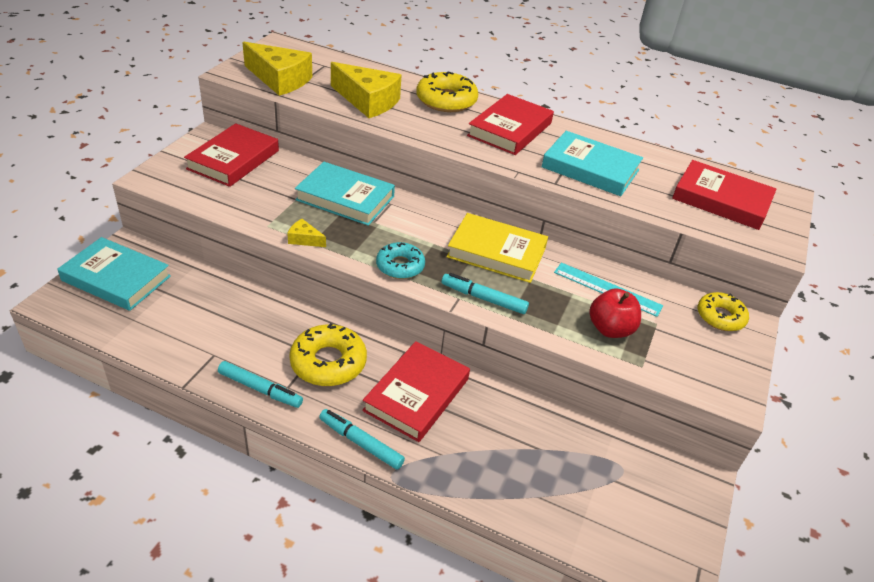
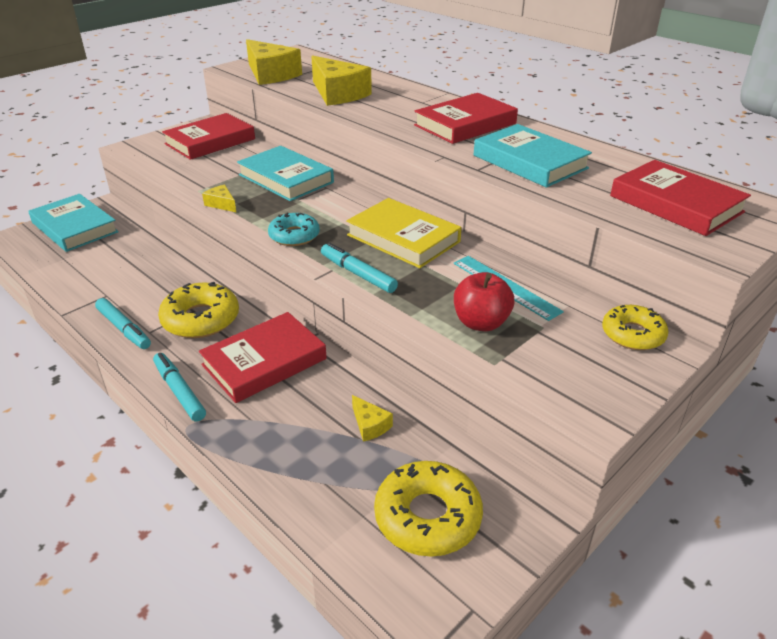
camera: 25 degrees right, 5 degrees down
yellow donut [416,72,478,112] -> yellow donut moved to [374,461,483,557]
none -> yellow cheese [352,395,393,442]

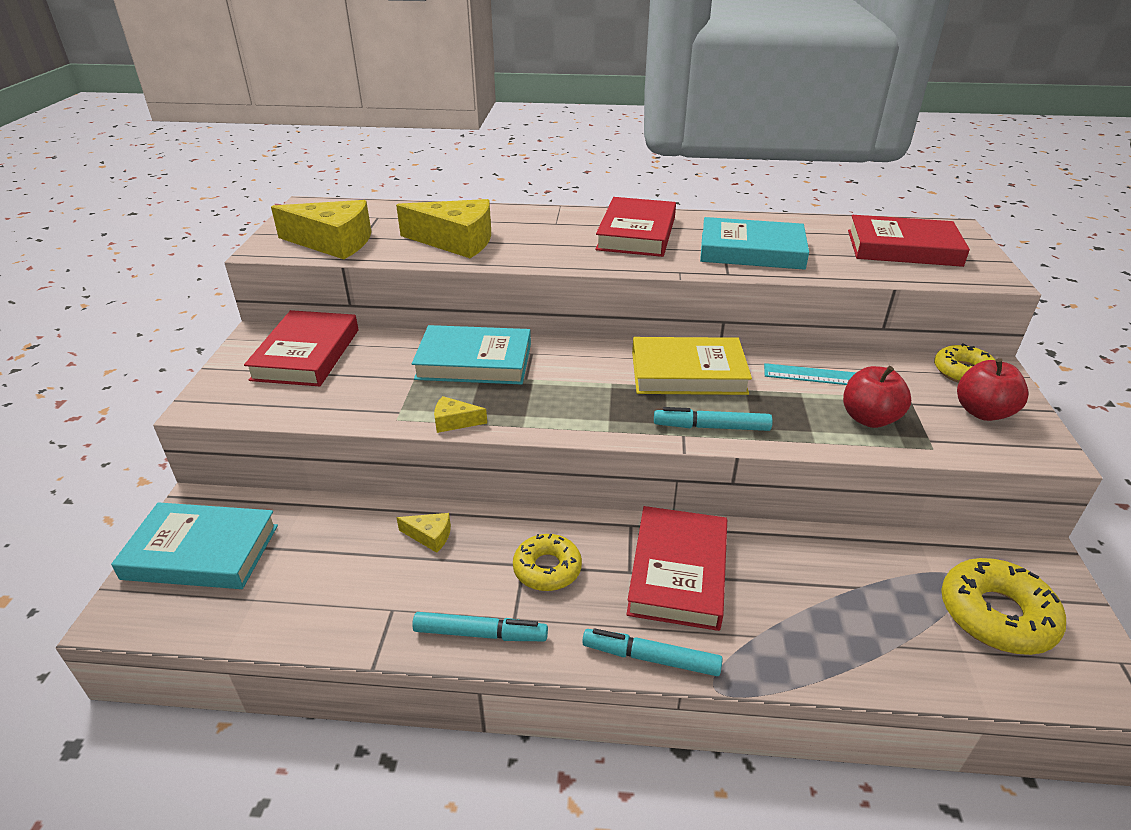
camera: 40 degrees left, 0 degrees up
yellow donut [158,282,239,338] -> yellow donut [513,534,582,591], size x0.67
turquoise donut [268,213,320,246] -> none
yellow cheese [352,395,393,442] -> yellow cheese moved to [396,513,451,553]
none -> red apple [957,358,1029,421]

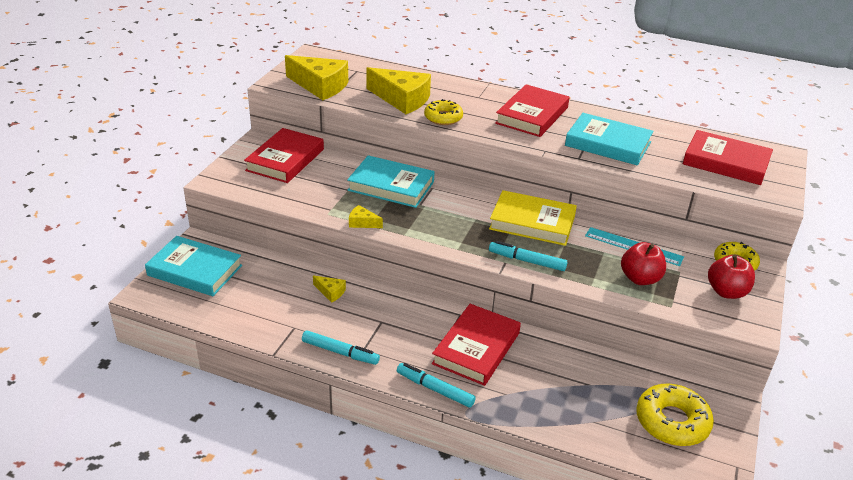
camera: 15 degrees right, 0 degrees up
yellow donut [513,534,582,591] -> yellow donut moved to [424,99,463,125]

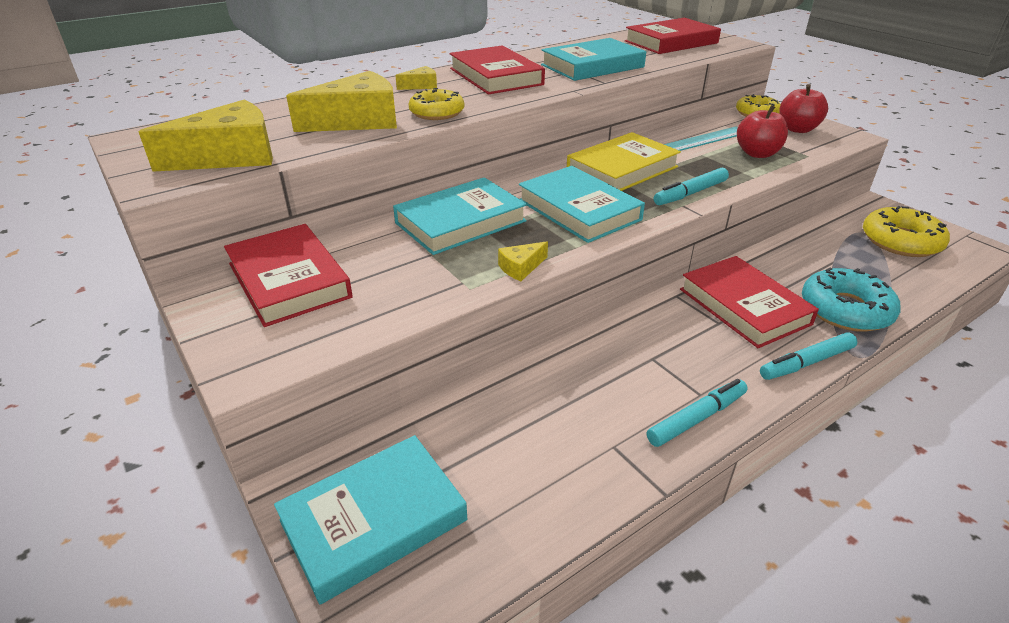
camera: 55 degrees left, 0 degrees up
yellow cheese [313,275,346,303] -> yellow cheese moved to [395,66,437,90]
none -> turquoise book [519,166,645,243]
none -> turquoise donut [802,267,901,332]

